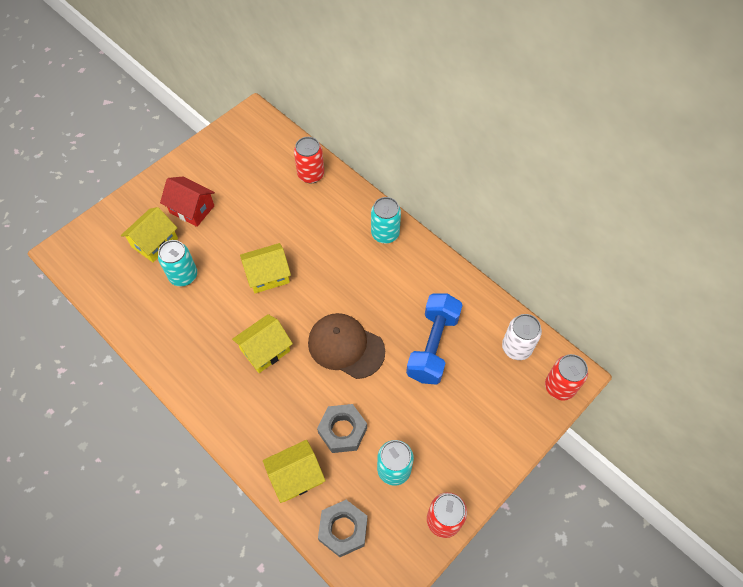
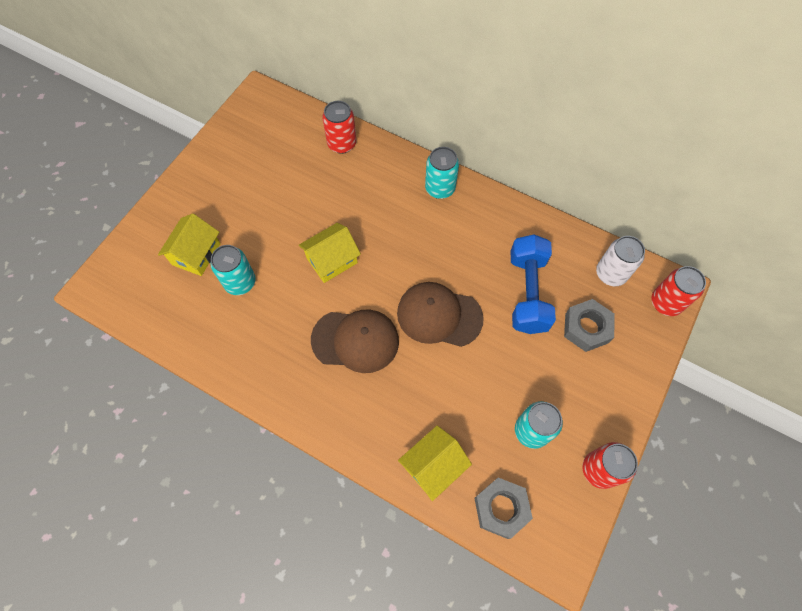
camera: 15 degrees left, 5 degrees up
red house [160,177,215,227] -> none
yellow house [232,314,293,373] -> brown cap [311,309,399,373]
grey nut [317,404,367,453] -> grey nut moved to [564,299,615,352]

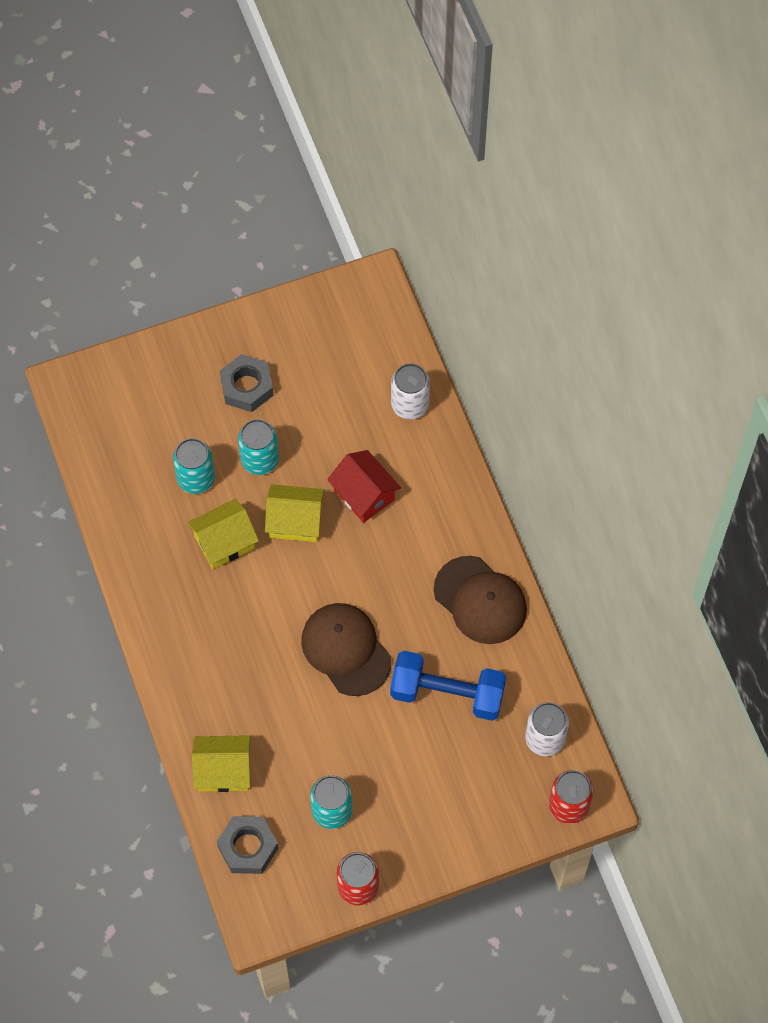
camera: 40 degrees right, 0 degrees up
yellow house [158,213,221,276] -> yellow house moved to [187,499,259,569]
brown cap [311,309,399,373] -> brown cap moved to [434,556,527,644]
red can [322,101,356,154] -> white can [391,363,430,420]
turquoise can [425,147,459,199] -> turquoise can moved to [238,419,279,475]
blue dumbbell [511,234,556,334] -> blue dumbbell turned 60 degrees clockwise [390,651,506,721]
grey nut [564,299,615,352] -> grey nut moved to [220,354,273,412]
none -> red house [327,450,401,523]

